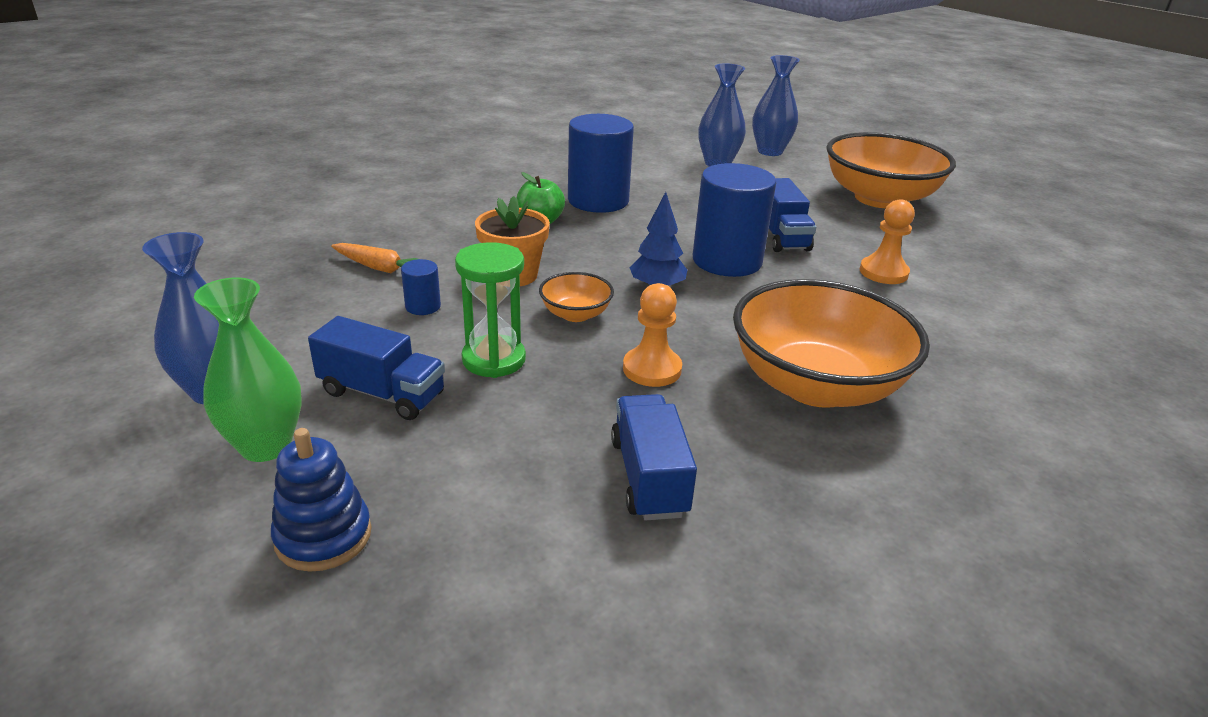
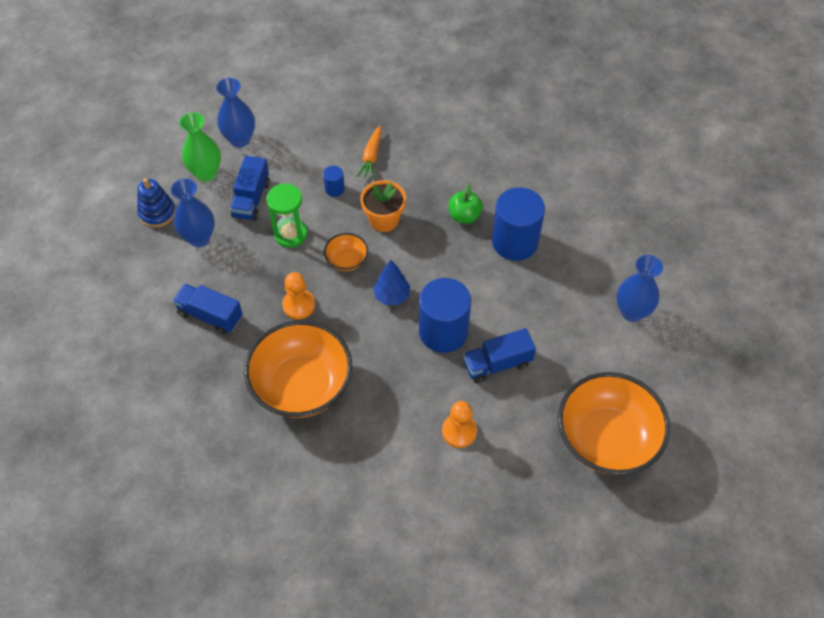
camera: 80 degrees right, 25 degrees up
blue truck [611,394,697,521] -> blue truck turned 135 degrees counterclockwise [173,284,243,334]
blue vase [752,55,800,156] -> blue vase moved to [171,179,215,247]

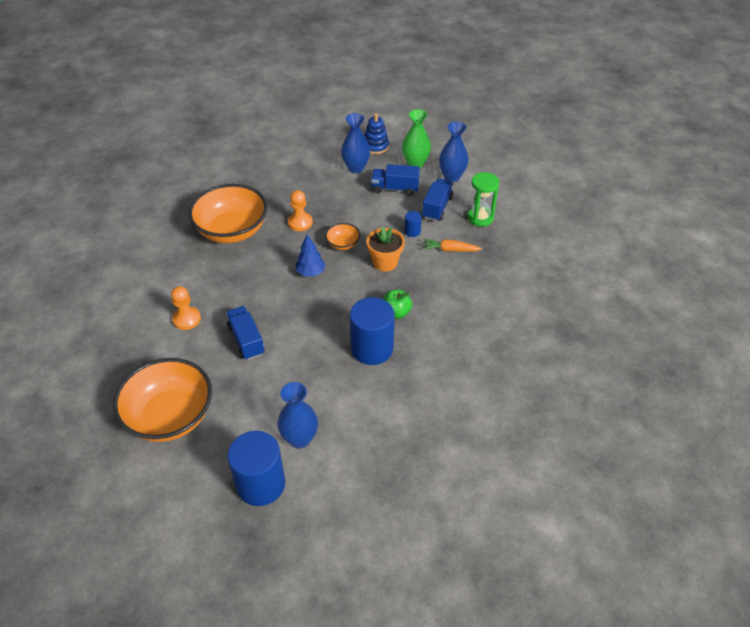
camera: 85 degrees right, 10 degrees down
blue truck [173,284,243,334] -> blue truck moved to [422,178,454,221]
green hourglass [267,183,307,248] -> green hourglass moved to [467,172,499,227]
blue cylinder [419,278,471,353] -> blue cylinder moved to [228,431,285,506]

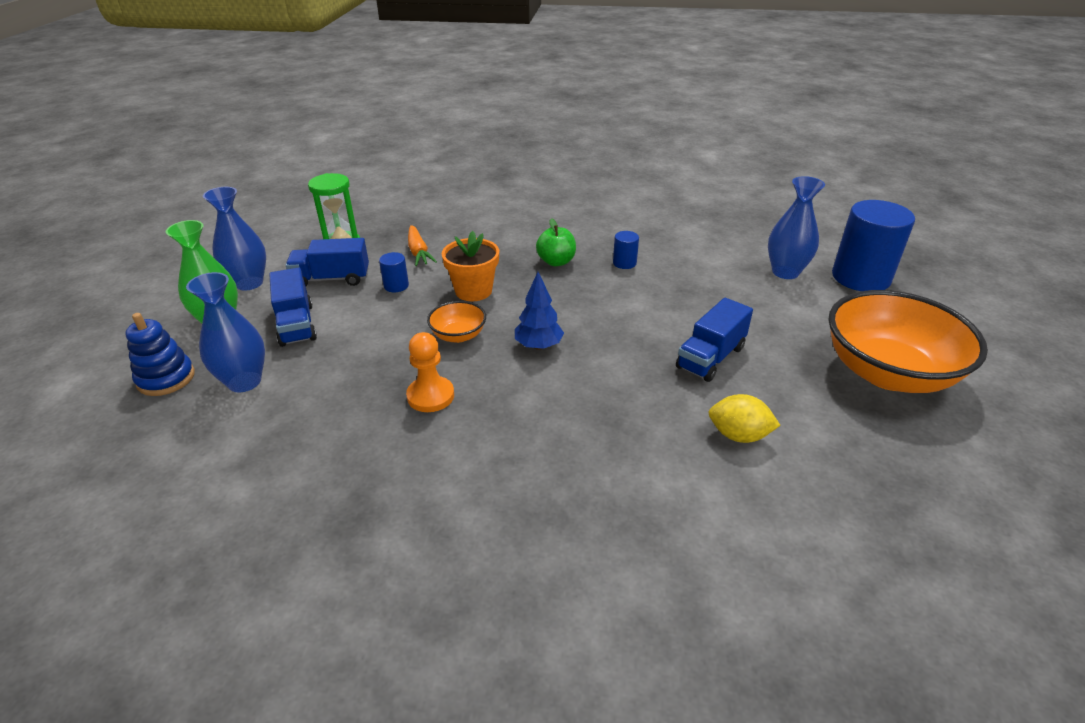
camera: 115 degrees left, 10 degrees down
orange pawn [171,286,201,330] -> yellow lemon [709,394,781,443]
orange bowl [189,184,267,243] -> none
blue cylinder [350,297,395,365] -> blue cylinder [613,231,639,269], size x0.44

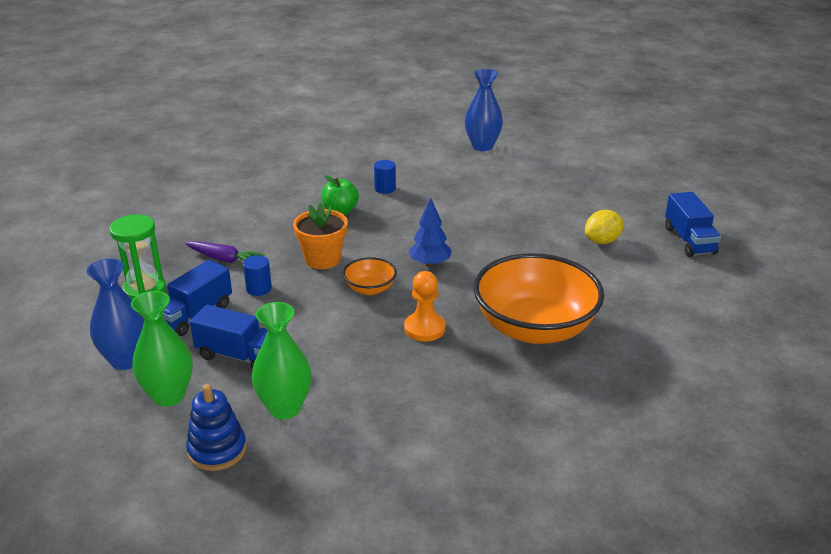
camera: 50 degrees left, 5 degrees down
blue vase [186,272,265,392] -> green vase [252,302,312,419]
orange carrot [408,225,437,266] -> purple carrot [185,241,265,263]
blue truck [676,298,753,382] -> blue truck moved to [665,192,721,257]
orange bowl [828,290,988,393] -> orange bowl moved to [473,253,604,344]
blue cylinder [832,200,915,291] -> none

